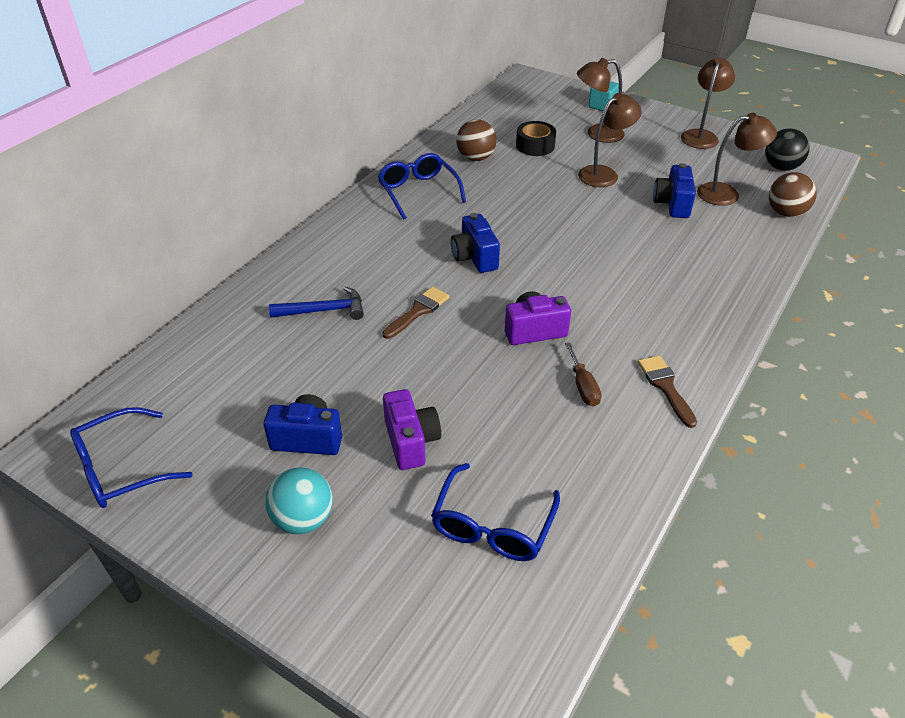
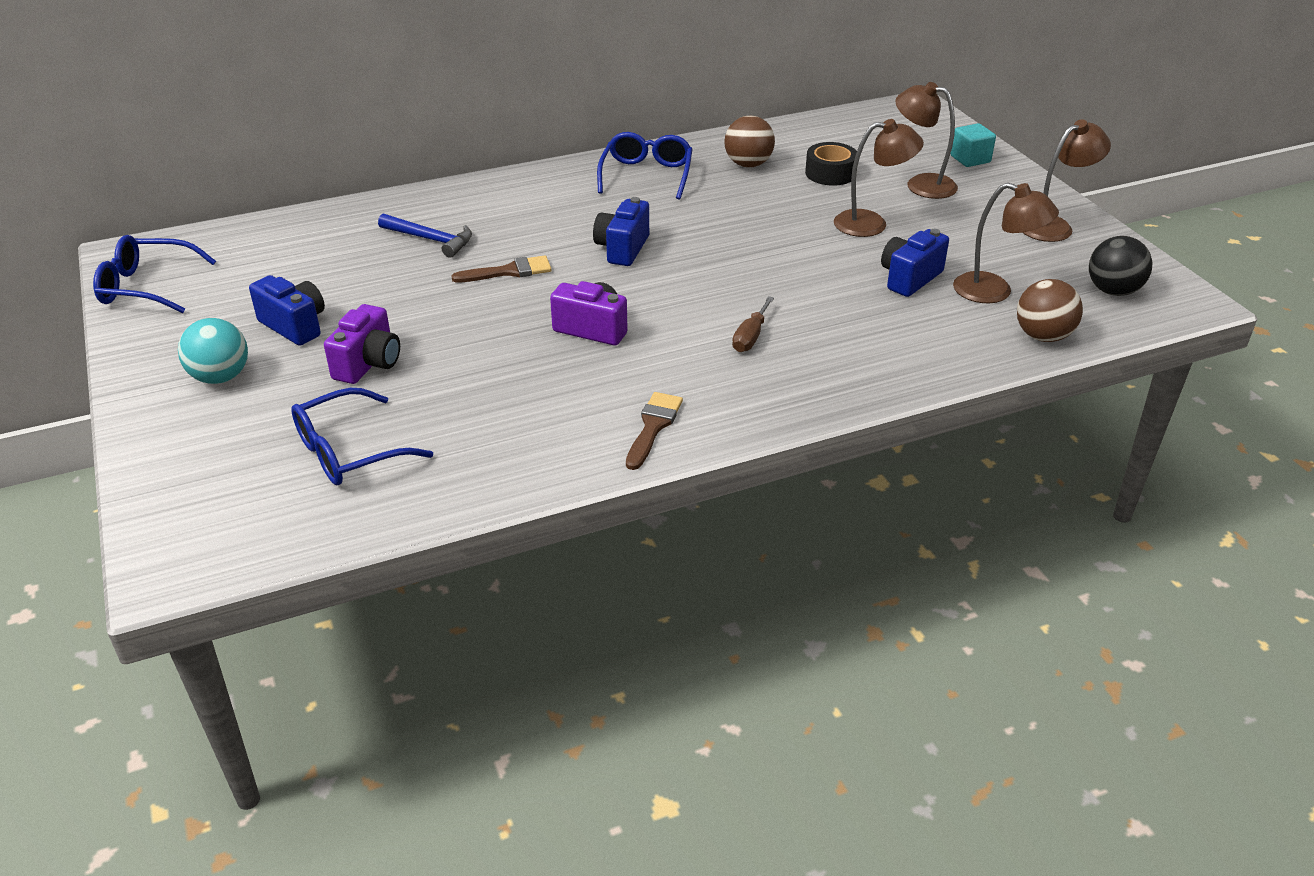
camera: 35 degrees right, 5 degrees down
brown screwdriver [565,342,601,407] -> brown screwdriver moved to [732,296,774,352]

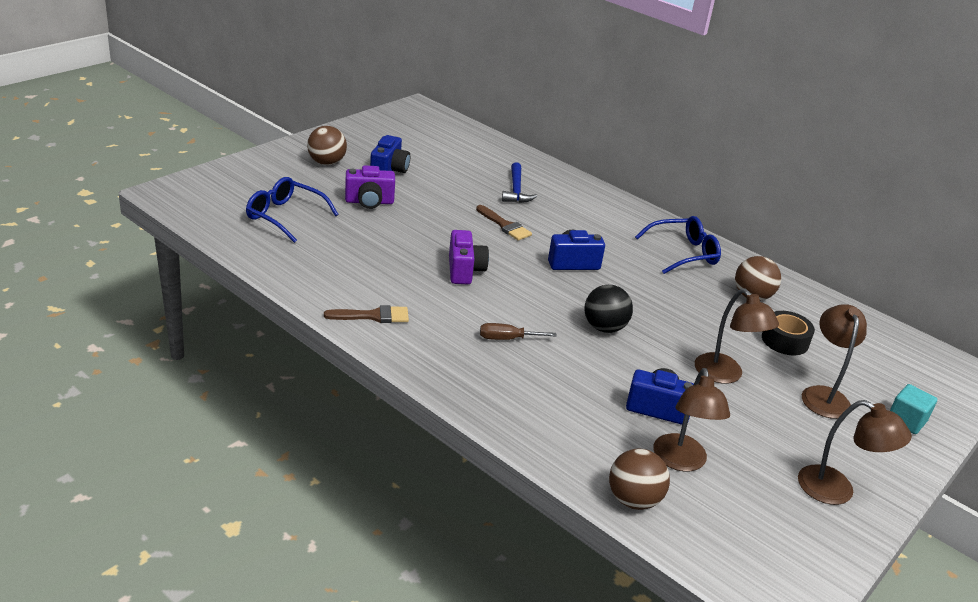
camera: 60 degrees right, 5 degrees down
blue glasses [93,235,216,313] -> none
turquoise ball [178,318,248,384] -> brown ball [307,126,347,165]
black ball [1089,236,1152,296] -> black ball moved to [585,285,633,333]

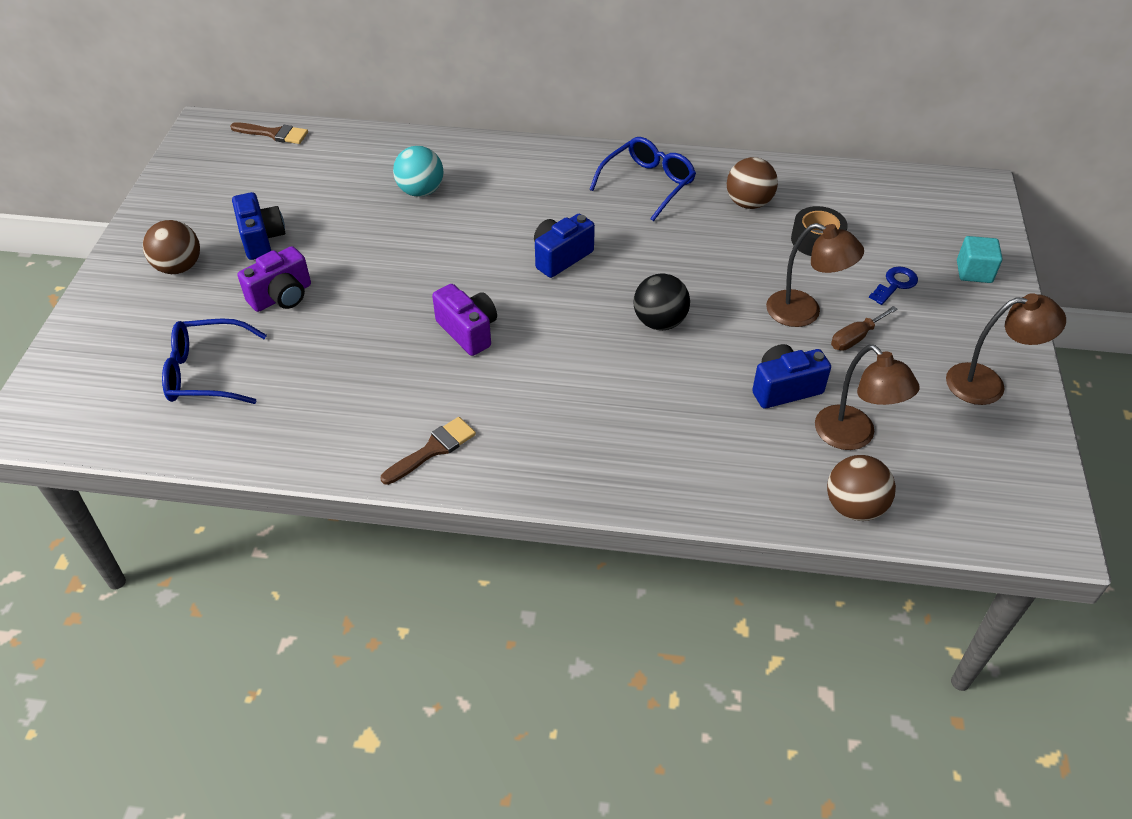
camera: 30 degrees left, 15 degrees up
brown brush [476,205,532,241] -> brown brush moved to [230,122,308,144]
brown screwdriver [480,323,557,340] -> brown screwdriver moved to [831,306,898,351]
blue hammer [502,162,537,203] -> turquoise ball [393,146,444,197]
brown lamp [802,304,867,419] -> blue key [869,266,918,305]

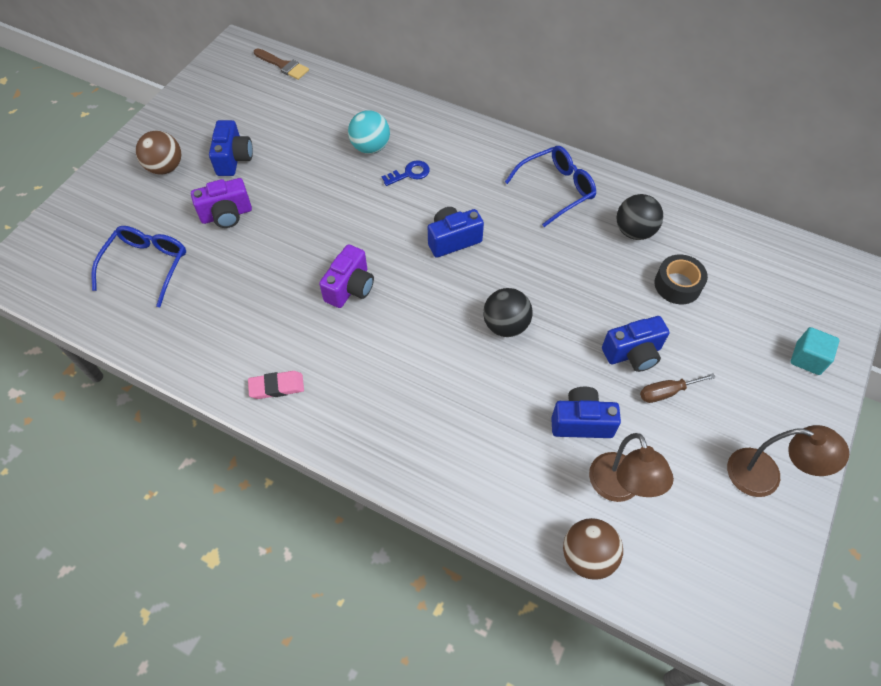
camera: 20 degrees right, 10 degrees up
blue glasses [162,318,267,404] -> blue glasses turned 90 degrees clockwise [91,226,186,307]
brown brush [380,417,476,485] -> pink eraser [248,371,304,399]
purple camera [432,284,497,356] -> purple camera turned 45 degrees clockwise [319,244,374,308]
brown ball [727,157,778,209] -> black ball [616,194,663,240]
brown lamp [766,223,864,327] -> blue camera [602,316,669,372]
blue key [869,266,918,305] -> blue key moved to [382,160,430,186]

